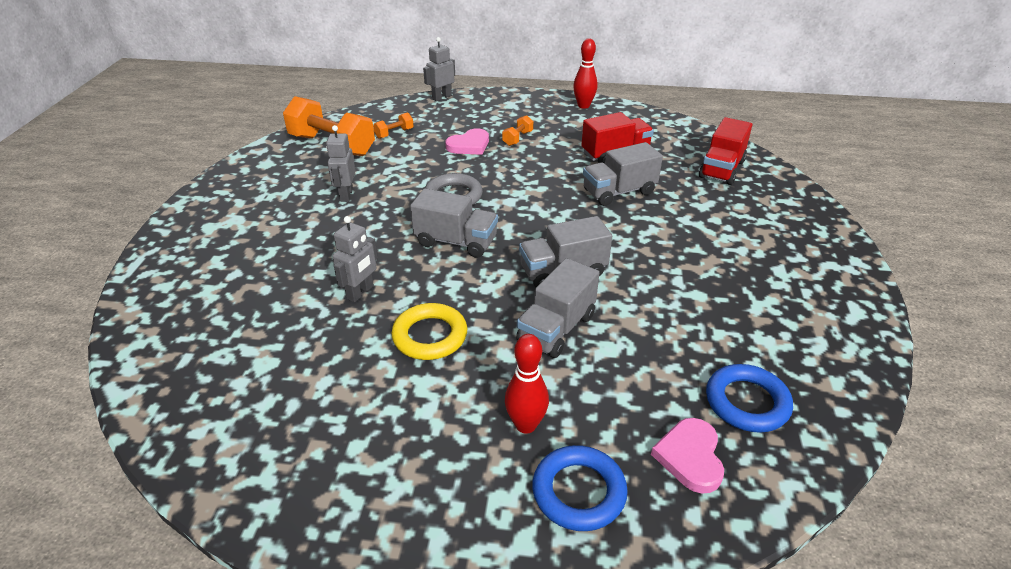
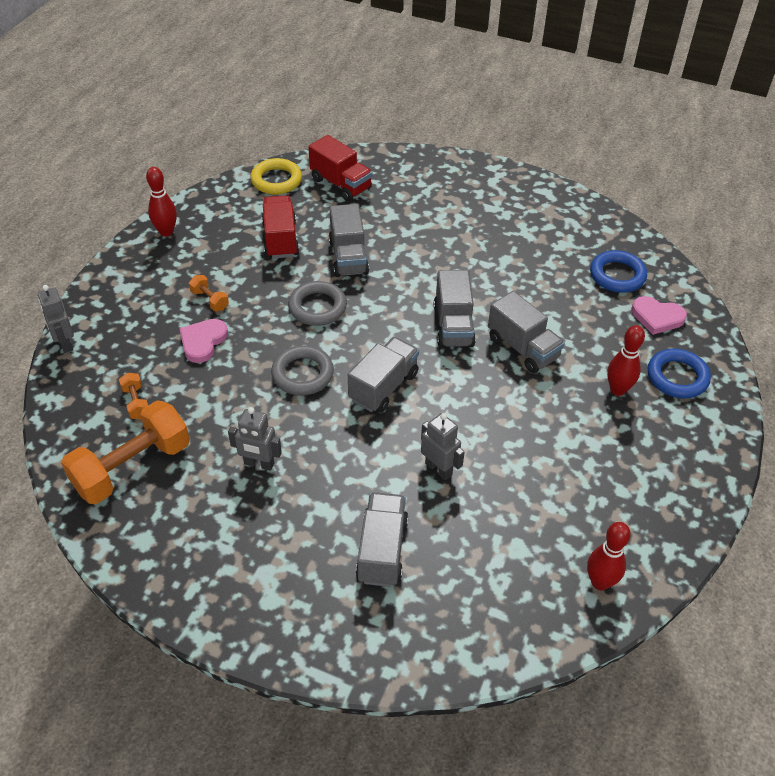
camera: 75 degrees left, 10 degrees up
yellow ring [392,303,467,360] -> yellow ring moved to [251,158,302,195]
pink heart [445,128,489,155] -> pink heart turned 135 degrees counterclockwise [179,319,228,363]
none -> grey ring [288,281,347,326]
none -> grey truck [356,492,408,587]
none -> red bowling pin [587,522,631,590]

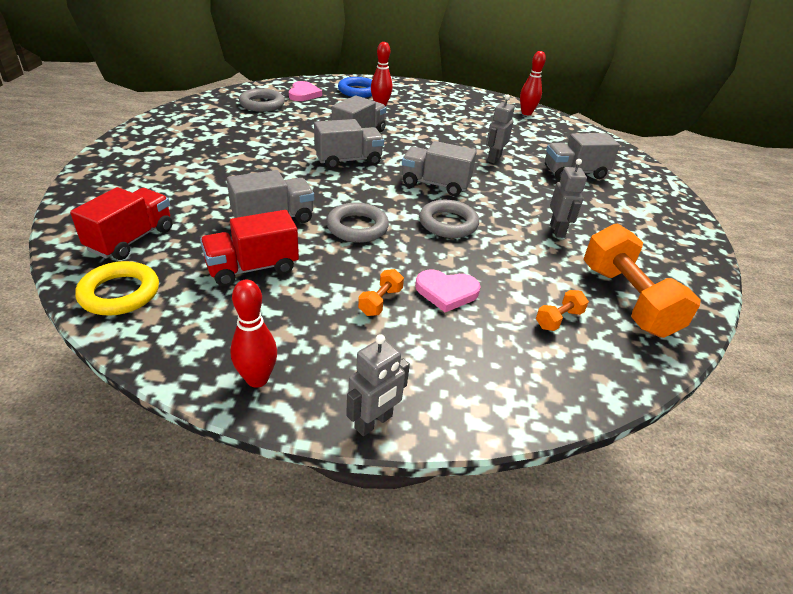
camera: 110 degrees left, 10 degrees down
grey robot [38,285,74,353] -> grey robot moved to [346,334,410,436]
orange dumbbell [61,400,190,504] -> orange dumbbell turned 45 degrees clockwise [583,223,701,338]
blue ring [590,250,647,293] -> grey ring [239,88,285,112]

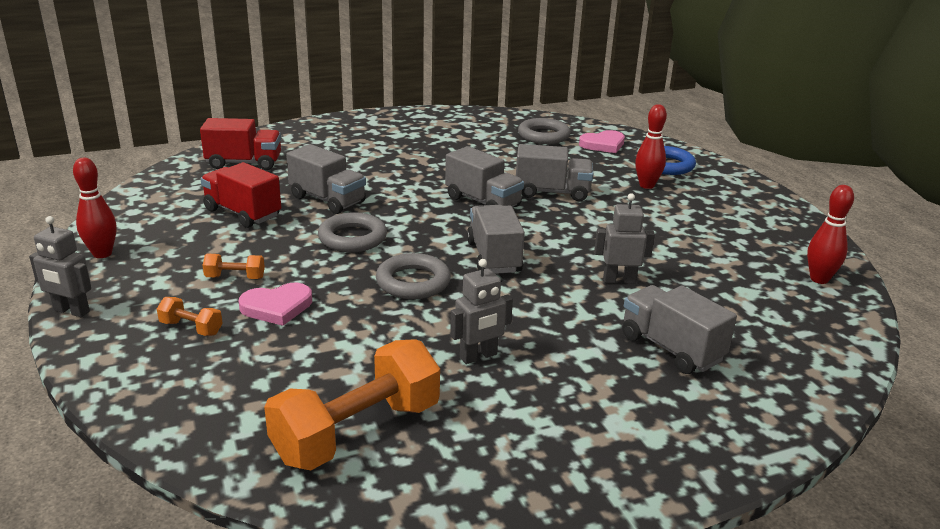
camera: 65 degrees right, 10 degrees down
yellow ring [75,261,159,316] -> none
pink heart [415,270,481,312] -> pink heart turned 90 degrees counterclockwise [239,283,312,326]
orange dumbbell [536,290,589,331] -> orange dumbbell moved to [157,297,223,336]

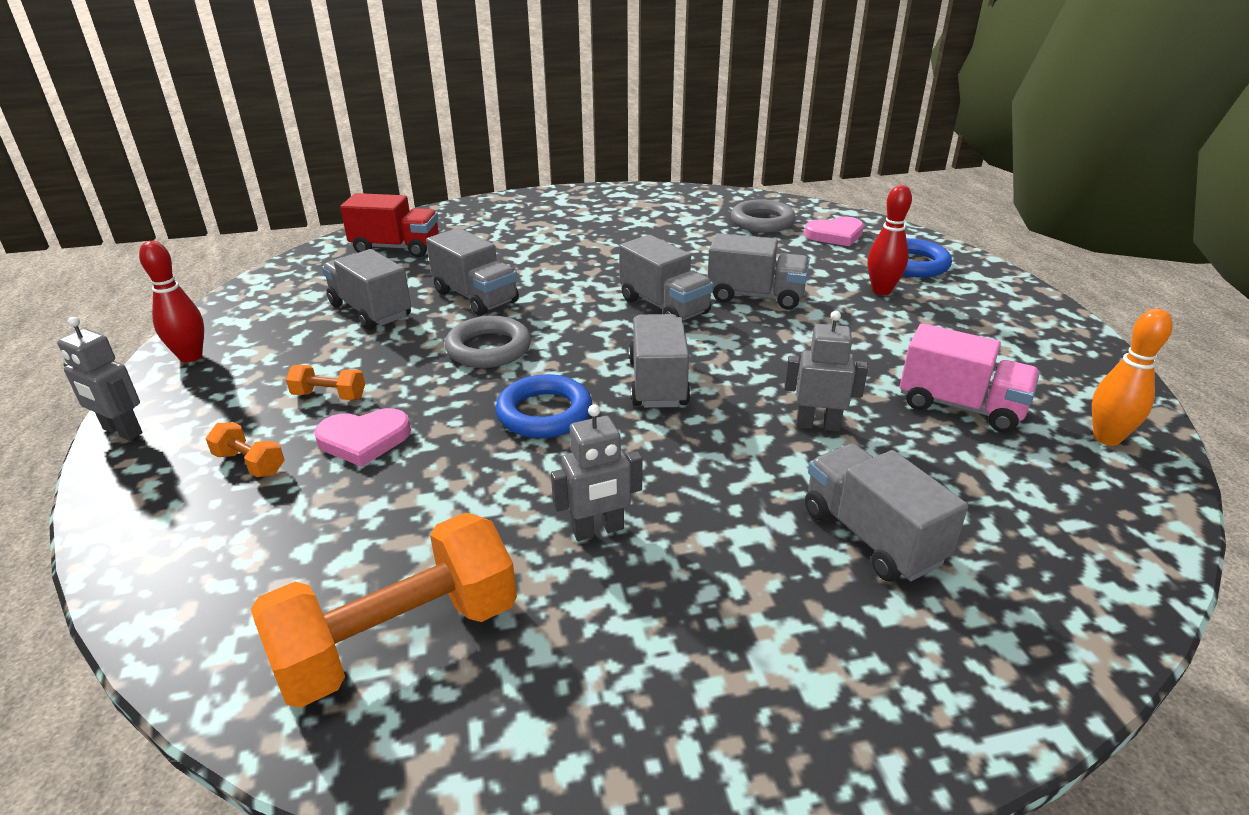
camera: 10 degrees right, 5 degrees up
red truck [201,162,281,228] -> grey truck [322,249,411,330]
grey ring [376,253,451,299] -> blue ring [495,374,592,438]
red bowling pin [807,185,854,284] -> orange bowling pin [1092,308,1173,446]
none -> pink truck [900,323,1040,433]

